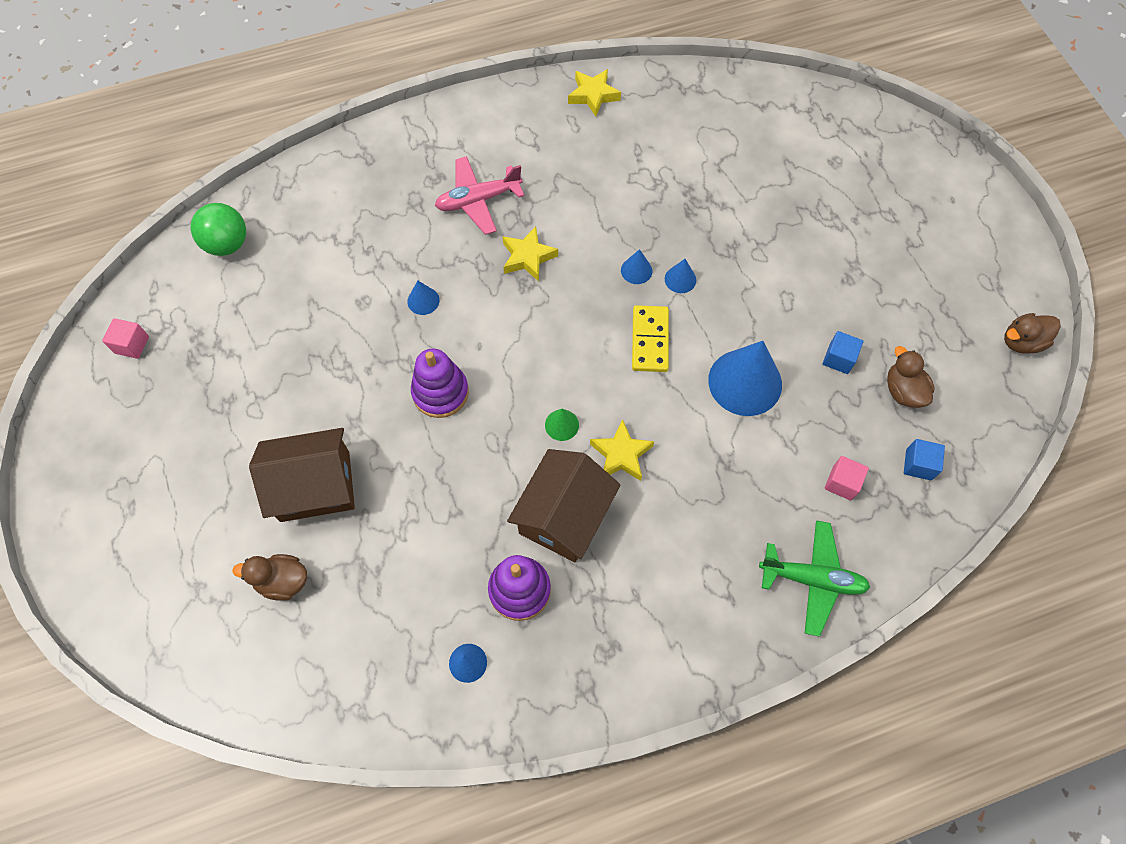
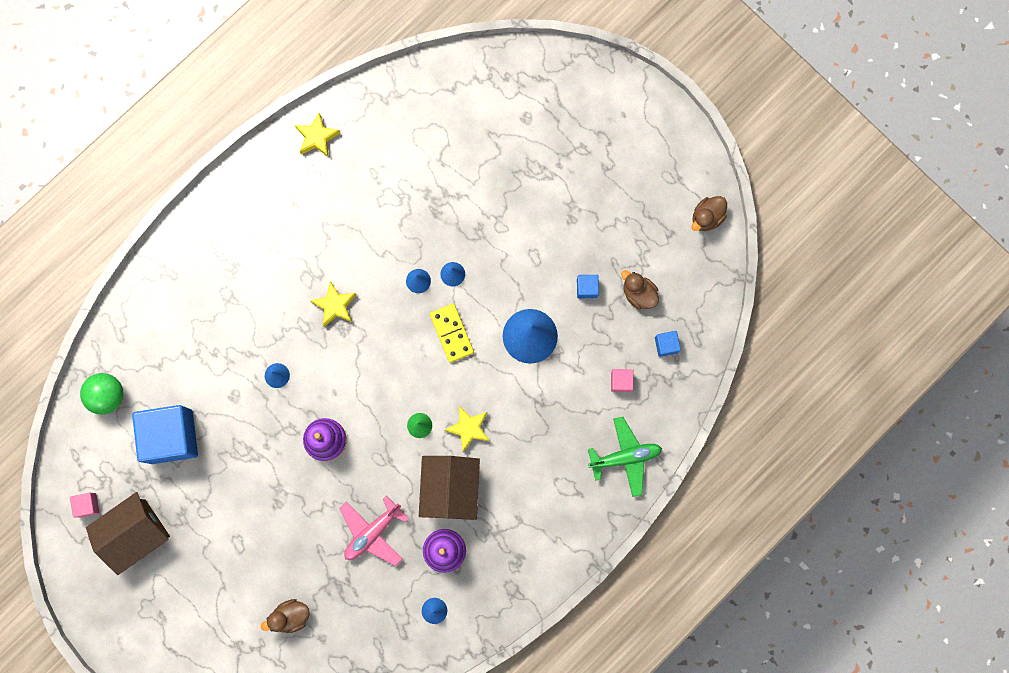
camera: 25 degrees left, 15 degrees up
brown house [249,428,355,522] -> brown house moved to [86,492,170,575]
pink plane [435,156,524,235] -> pink plane moved to [339,496,409,566]
none -> blue cube [132,405,198,464]

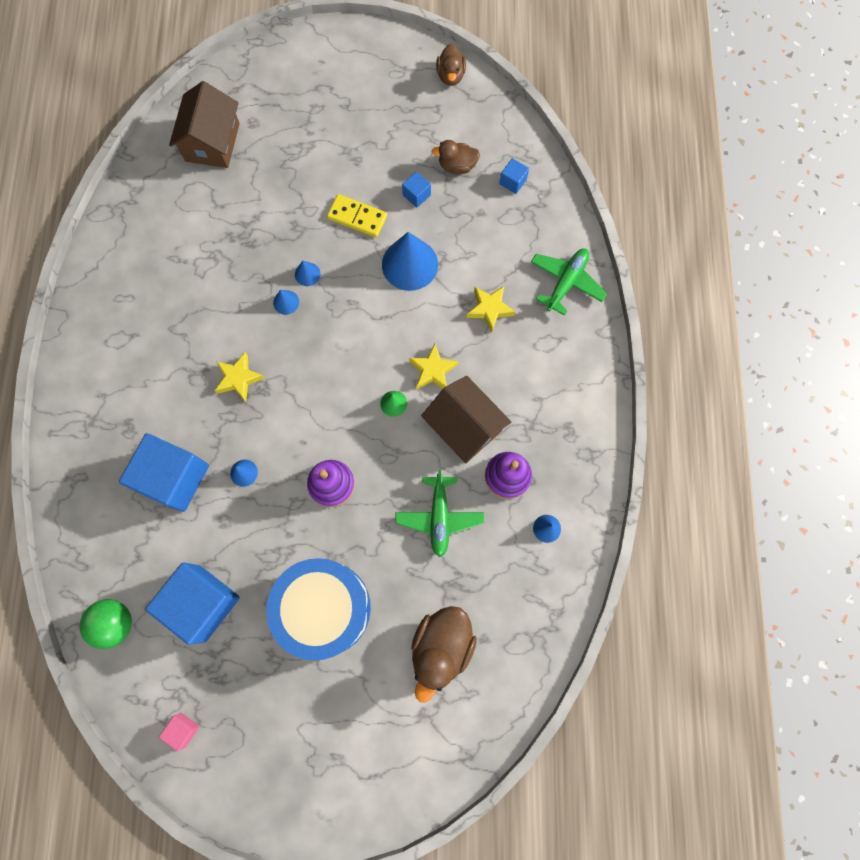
camera: 45 degrees left, 5 degrees down
brown house [86,492,170,575] -> brown house moved to [169,81,240,168]
brown duck [261,599,310,633] -> brown duck [411,606,477,703], size x1.68
yellow star [295,113,340,157] -> yellow star moved to [467,286,515,333]
pink plane [339,496,409,566] -> green plane [395,470,484,557]
yellow domino [430,304,474,363] -> yellow domino moved to [327,194,387,237]
pink cube [611,369,634,392] -> none
none -> blue cube [119,433,209,512]
none -> blue drum [266,558,371,661]

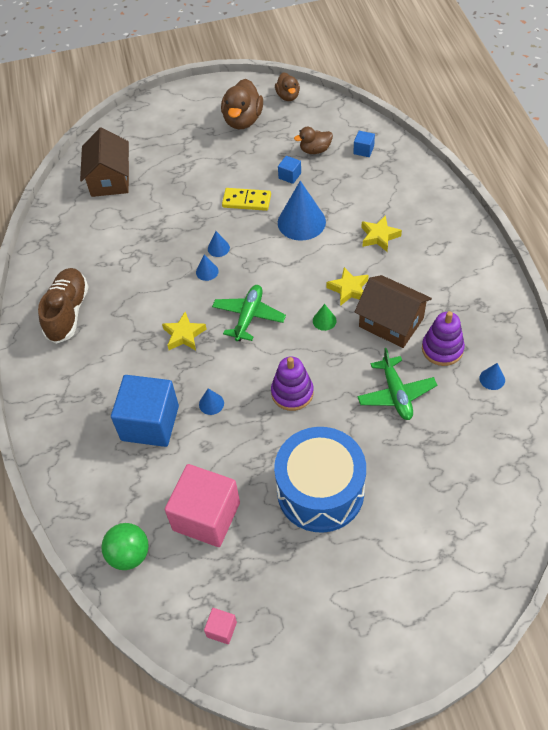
camera: 10 degrees left, 20 degrees down
blue cube [145,562,240,645] -> pink cube [165,464,240,547]
brown duck [411,606,477,703] -> brown duck moved to [221,79,263,129]
green plane [531,248,607,316] -> green plane moved to [212,285,286,341]
none -> brown shoe [38,268,89,344]

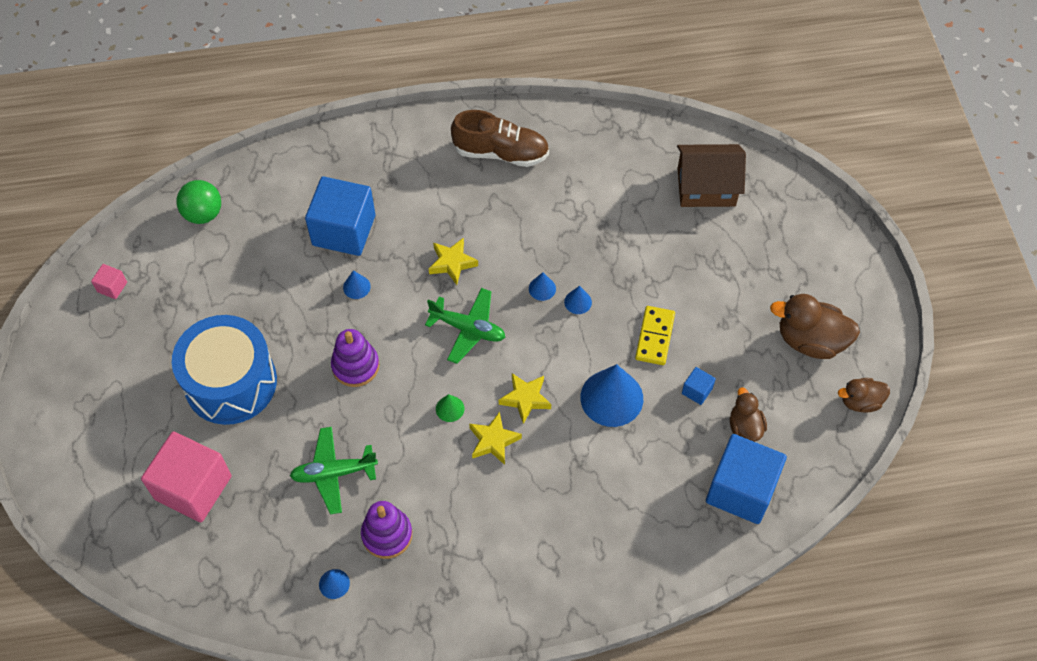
camera: 90 degrees right, 5 degrees up
pink cube [165,464,240,547] -> pink cube moved to [141,431,232,522]
blue cube [353,131,375,157] -> blue cube [706,434,787,524], size x2.36
brown house [355,275,432,348] -> none
yellow star [361,215,402,252] -> yellow star moved to [499,373,551,424]

